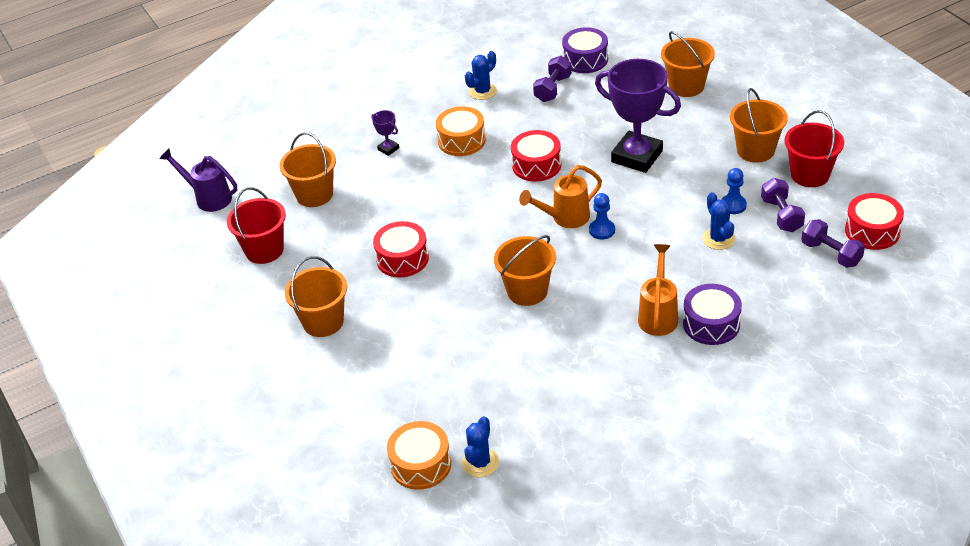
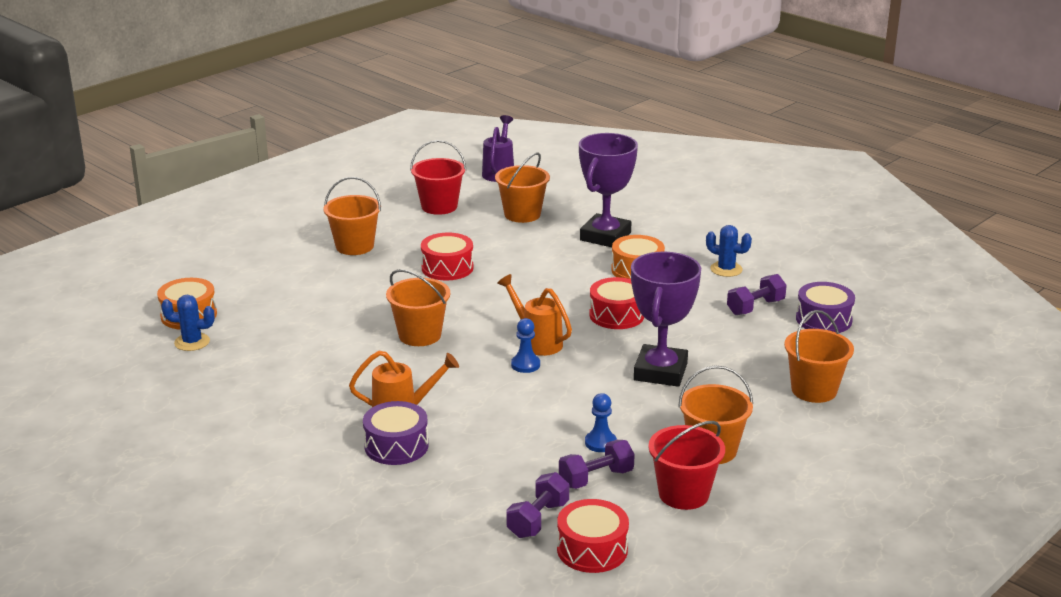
camera: 70 degrees right, 15 degrees down
purple trophy [371,110,399,156] -> purple trophy [579,133,638,247], size x2.41
purple dumbbell [533,56,572,102] -> purple dumbbell turned 45 degrees counterclockwise [727,274,787,315]
blue cactus [702,192,735,250] -> none

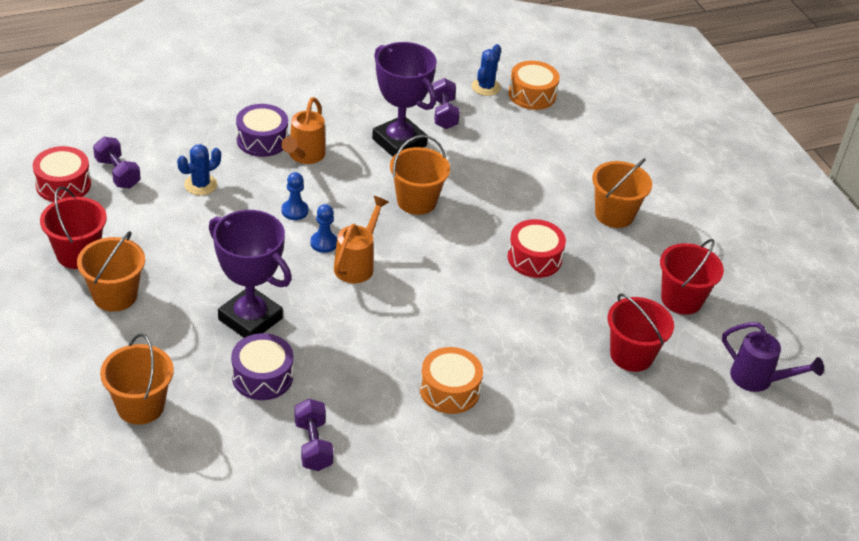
camera: 110 degrees right, 15 degrees up
orange bucket [495,153,550,223] -> red bucket [608,293,674,372]
orange watering can [497,274,572,356] -> orange watering can turned 45 degrees counterclockwise [334,196,389,283]
purple dumbbell [559,440,635,489] -> purple dumbbell moved to [432,78,460,129]
purple trophy [579,133,638,247] -> purple trophy moved to [372,42,437,157]
blue pawn [585,393,617,452] -> blue pawn moved to [281,172,308,220]
red drum [589,277,644,329] -> none
blue cactus [706,225,752,277] -> blue cactus moved to [177,144,221,195]
purple drum [796,282,855,333] -> purple drum moved to [231,333,293,400]

